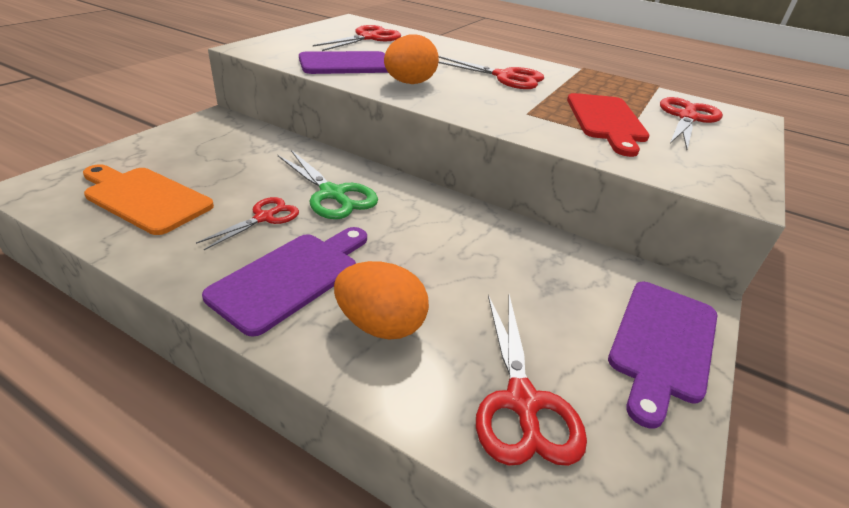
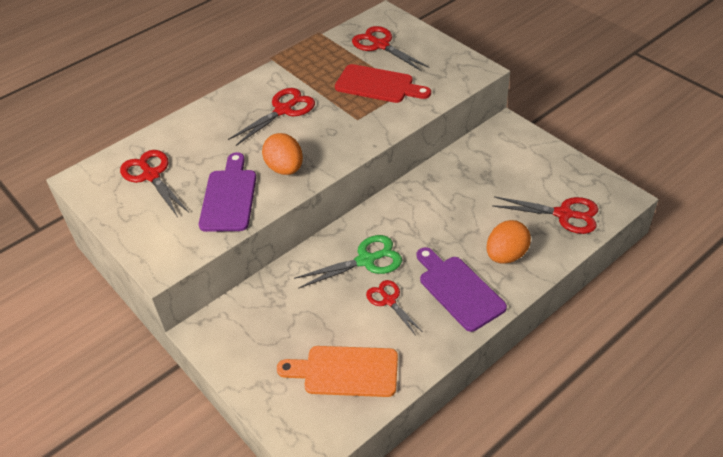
camera: 65 degrees left, 10 degrees up
orange cutting board [83,164,214,235] -> orange cutting board turned 45 degrees clockwise [277,346,398,397]
purple cutting board [608,282,717,428] -> none

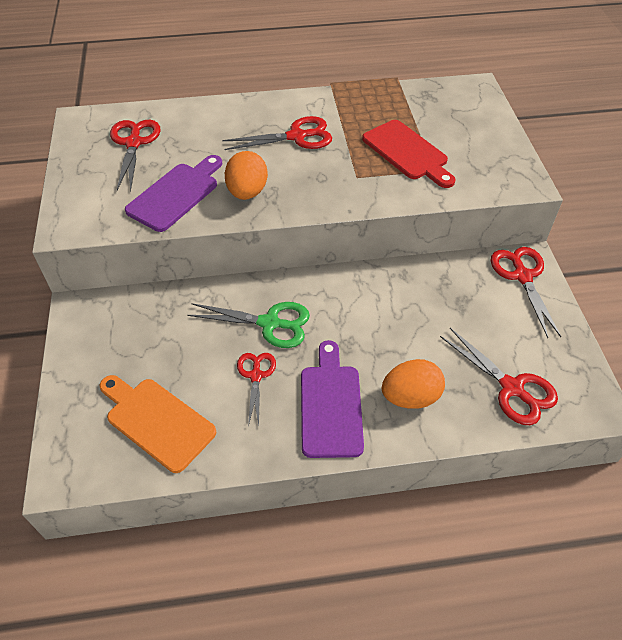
camera: 30 degrees right, 5 degrees up
red scissors [352,26,429,71] -> red scissors moved to [491,247,561,338]

